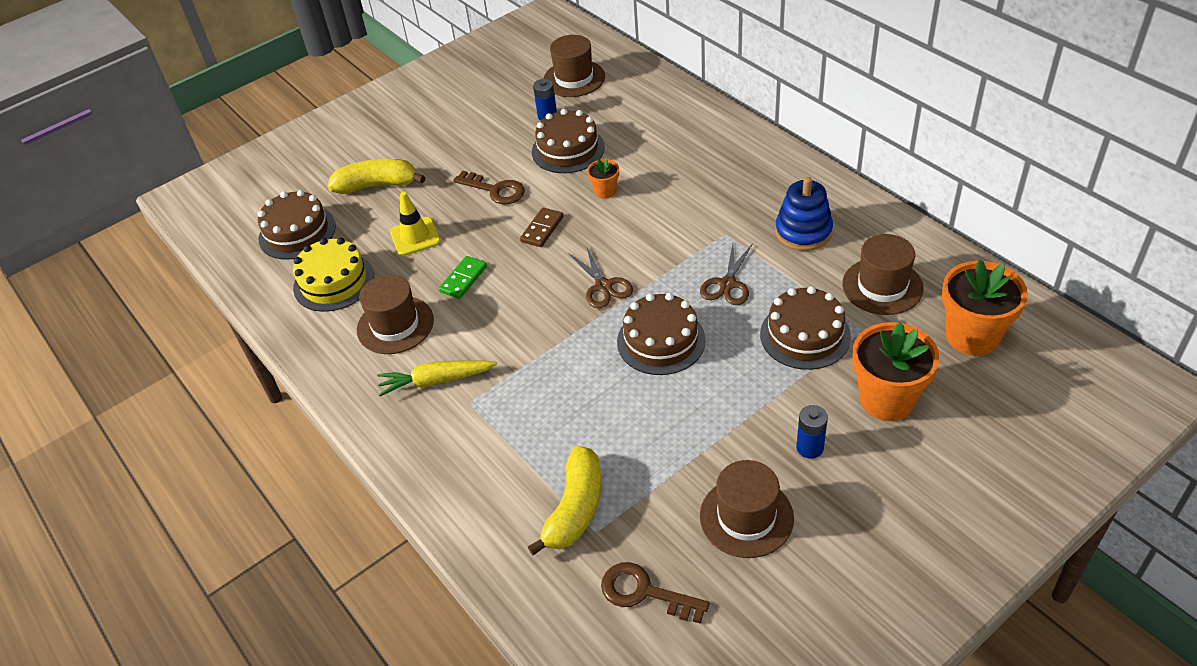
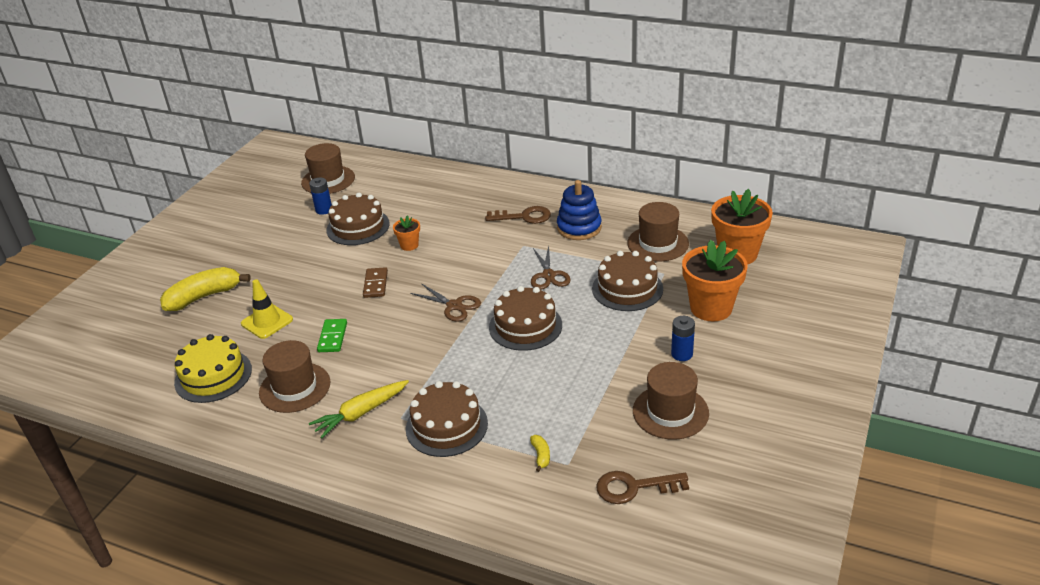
camera: 30 degrees left, 10 degrees down
brown cake [258,190,336,260] -> brown cake moved to [406,381,488,457]
brown key [453,171,525,204] -> brown key moved to [485,206,551,224]
yellow banana [528,446,602,555] -> yellow banana [530,435,550,472], size x0.42

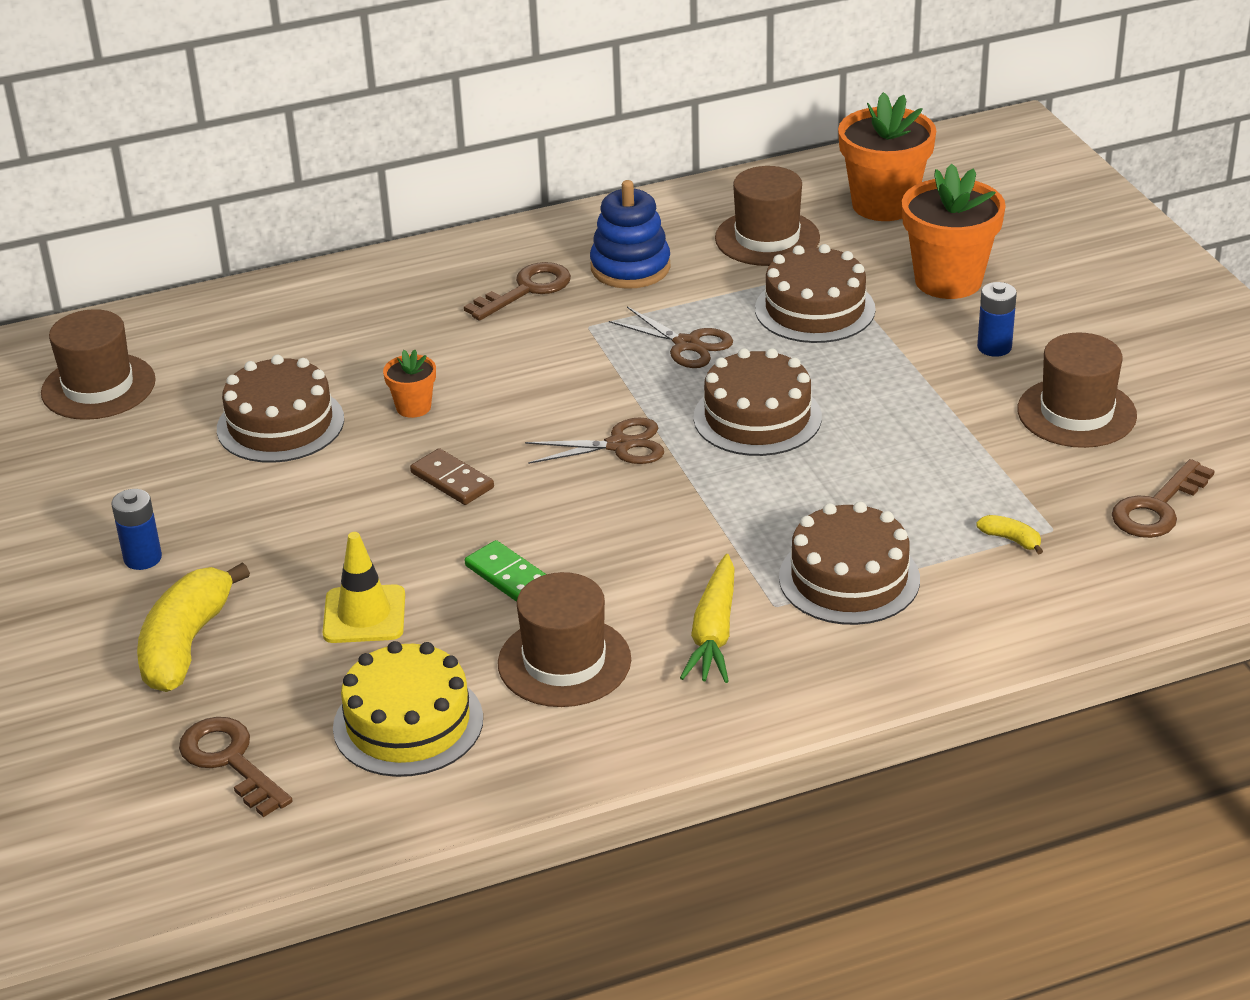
camera: 45 degrees left, 0 degrees up
blue battery [309,177,332,215] -> blue battery moved to [112,489,162,570]
none -> brown key [179,717,293,817]

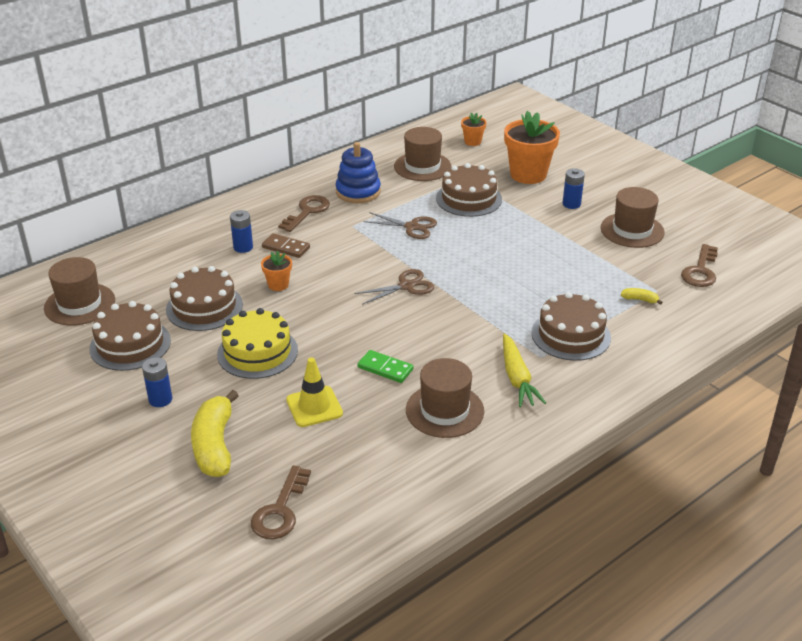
camera: 20 degrees left, 0 degrees up
brown key [179,717,293,817] -> brown key turned 105 degrees counterclockwise [251,465,311,539]
yellow cake [333,641,483,777] -> yellow cake moved to [217,308,298,379]
brown domino [410,448,494,505] -> brown domino moved to [262,233,310,258]
brown cake [693,348,822,456] -> brown cake moved to [89,301,171,371]
orange flower pot [838,92,936,221] -> orange flower pot [461,112,487,146], size x0.49
none -> blue battery [230,210,253,253]

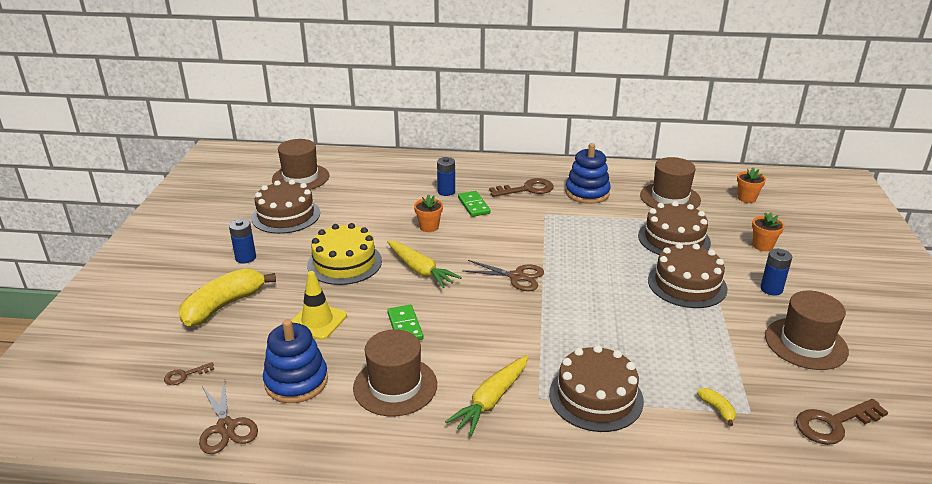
camera: 45 degrees right, 5 degrees down
brown cake [166,266,243,331] -> brown cake moved to [648,243,728,308]
brown key [251,465,311,539] -> brown key [164,362,214,385], size x0.52
brown domino [262,233,310,258] -> green domino [458,191,491,217]
brown scissors [363,212,437,239] -> brown scissors moved to [199,380,258,454]
orange flower pot [504,111,560,184] -> orange flower pot [752,212,785,251], size x0.49
none -> blue stacking toy [263,319,328,403]
none -> yellow carrot [387,241,462,288]

